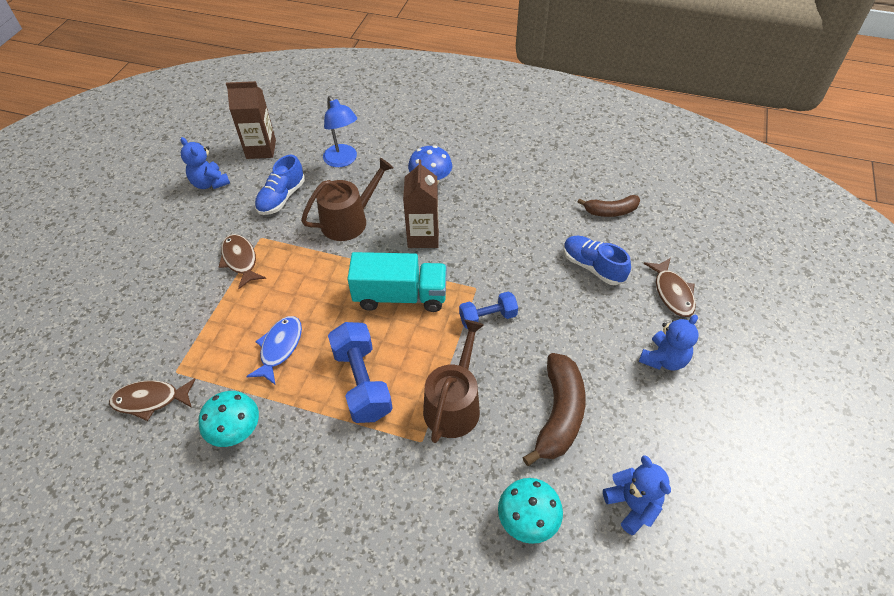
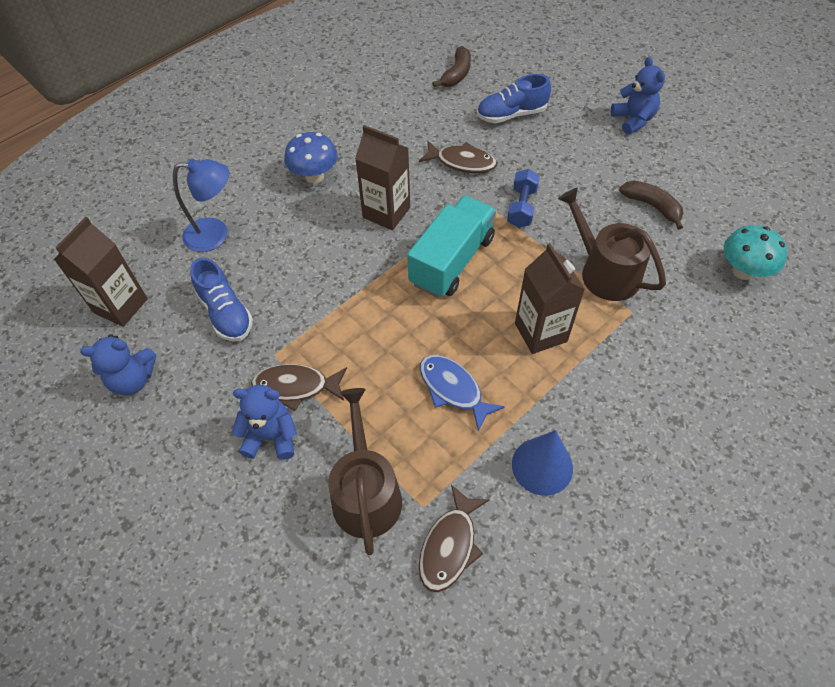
camera: 60 degrees left, 5 degrees up
turquoise mushroom [198,391,259,447] -> blue cone [512,430,573,496]
brown watering can [301,158,393,241] -> brown watering can moved to [328,388,402,555]
blue dumbbell [328,322,393,423] -> brown carton [515,243,585,354]
brown banana [522,353,586,466] -> brown banana [619,181,683,230], size x0.62
blue teddy bear [603,455,671,535] -> blue teddy bear moved to [232,385,297,460]
brown fish [644,258,696,317] -> brown fish moved to [419,141,497,173]

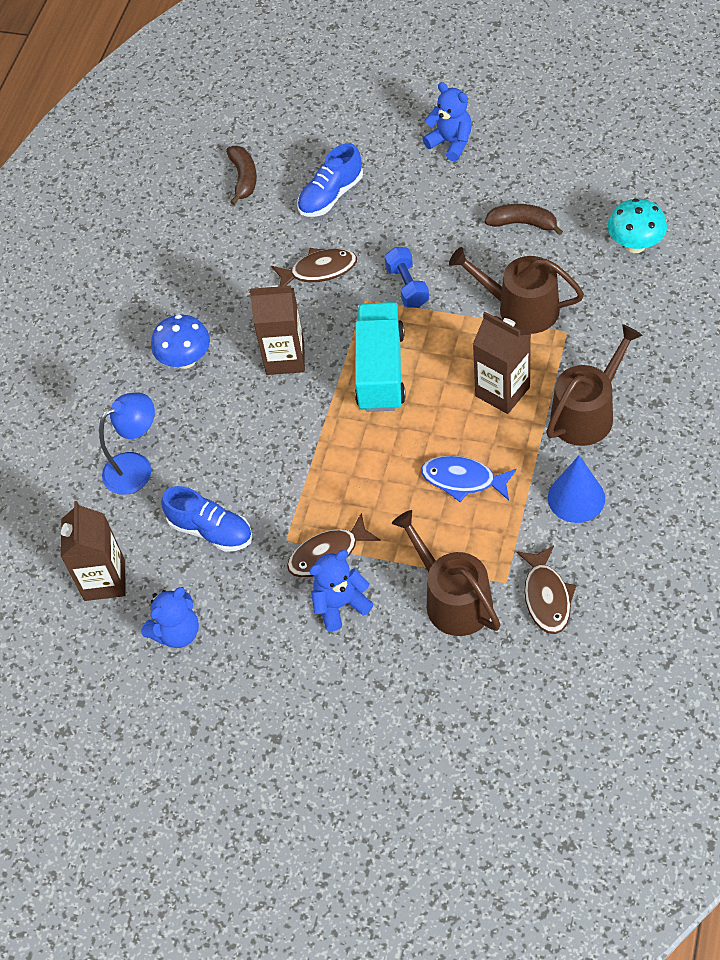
camera: 25 degrees left, 0 degrees up
none -> brown watering can [546,324,642,446]

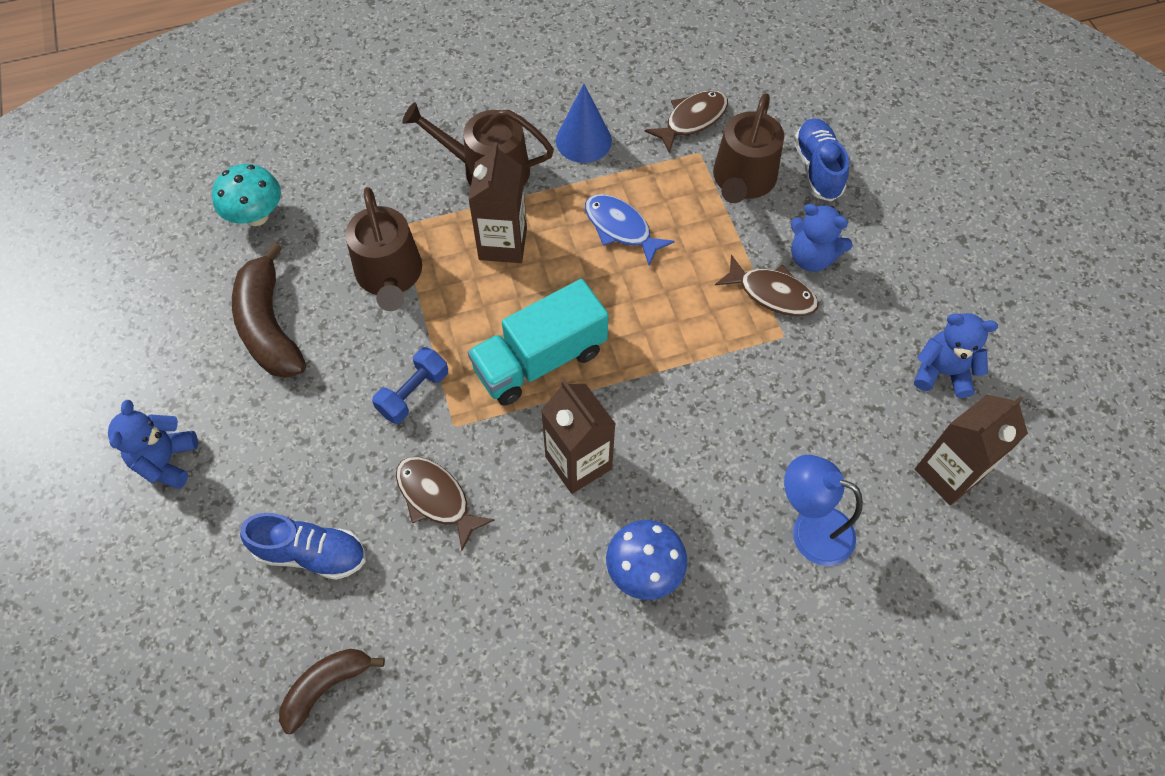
camera: 130 degrees left, 5 degrees up
blue shoe [161,486,252,552] -> blue shoe moved to [794,118,849,201]
blue fish [421,455,517,502] -> blue fish turned 150 degrees clockwise [585,194,675,265]
brown banana [485,204,563,235] -> brown banana [232,242,306,378], size x1.62

